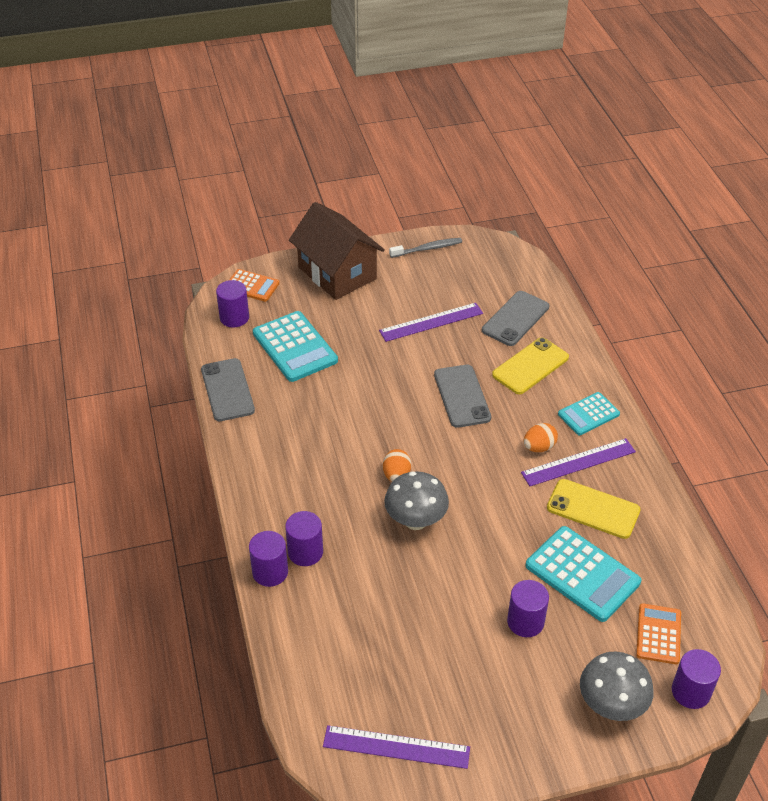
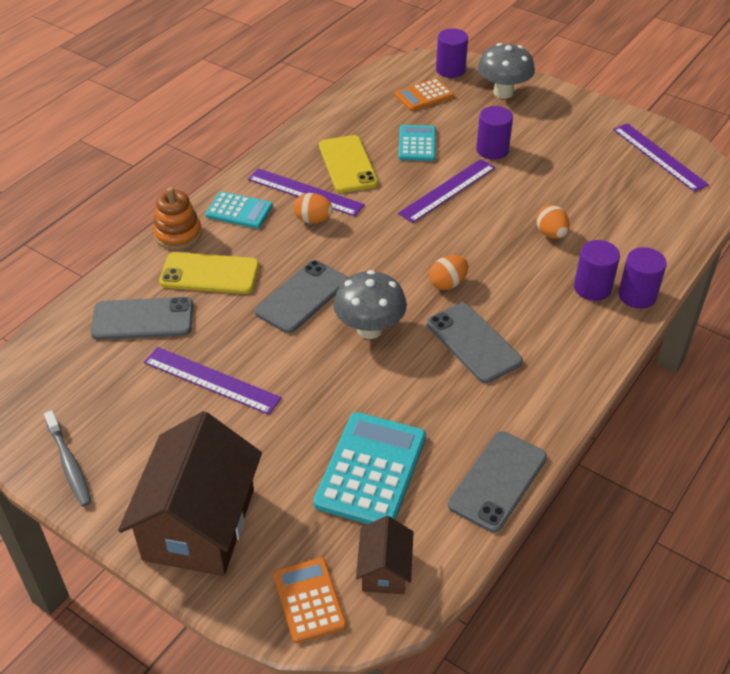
camera: 130 degrees left, 0 degrees up
purple cylinder [216,280,249,328] -> brown house [356,516,414,594]
grey mushroom [384,471,449,530] -> grey mushroom moved to [333,270,407,339]
grey toothbrush [389,238,462,258] -> grey toothbrush turned 150 degrees counterclockwise [44,410,92,507]
turquoise calculator [526,526,641,622] -> turquoise calculator [398,125,436,161], size x0.61
none -> orange stacking toy [153,187,202,250]
none -> purple ruler [398,159,495,223]
none -> grey phone [427,303,523,383]
none -> orange egg [536,205,570,239]

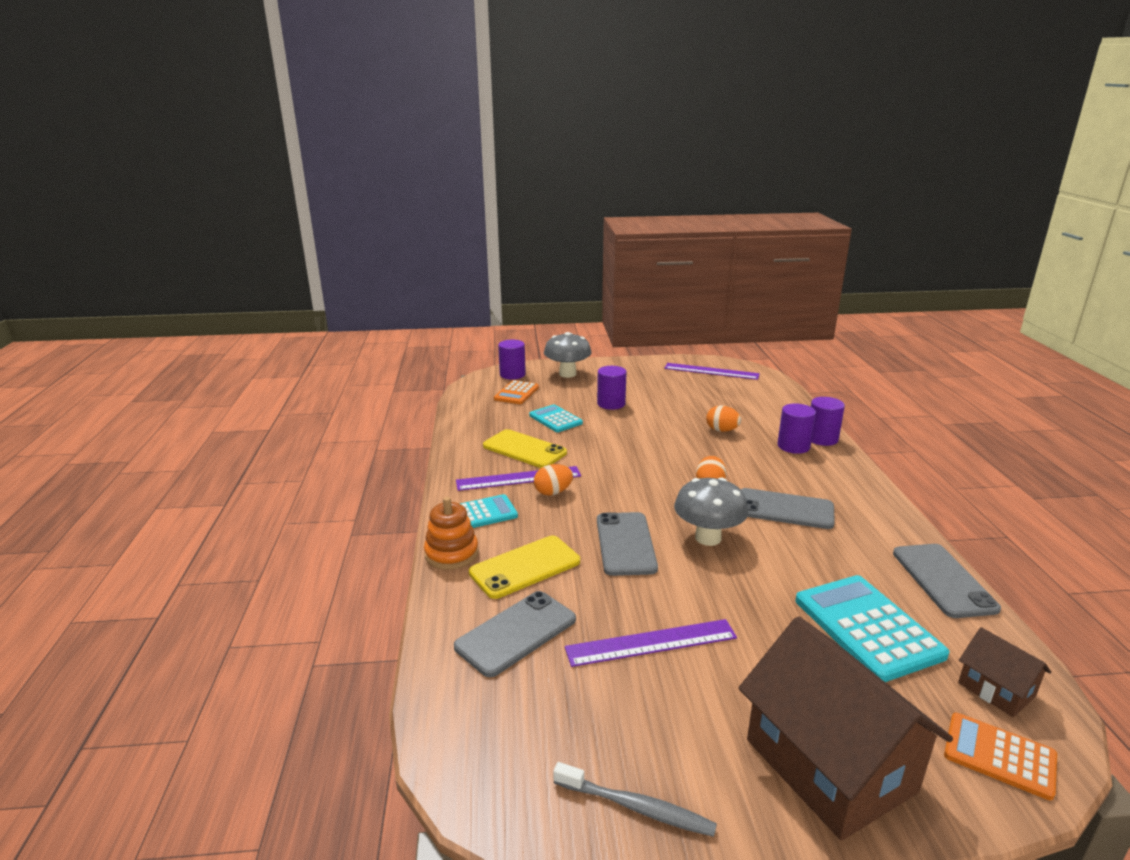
camera: 40 degrees left, 20 degrees down
purple ruler [398,159,495,223] -> none

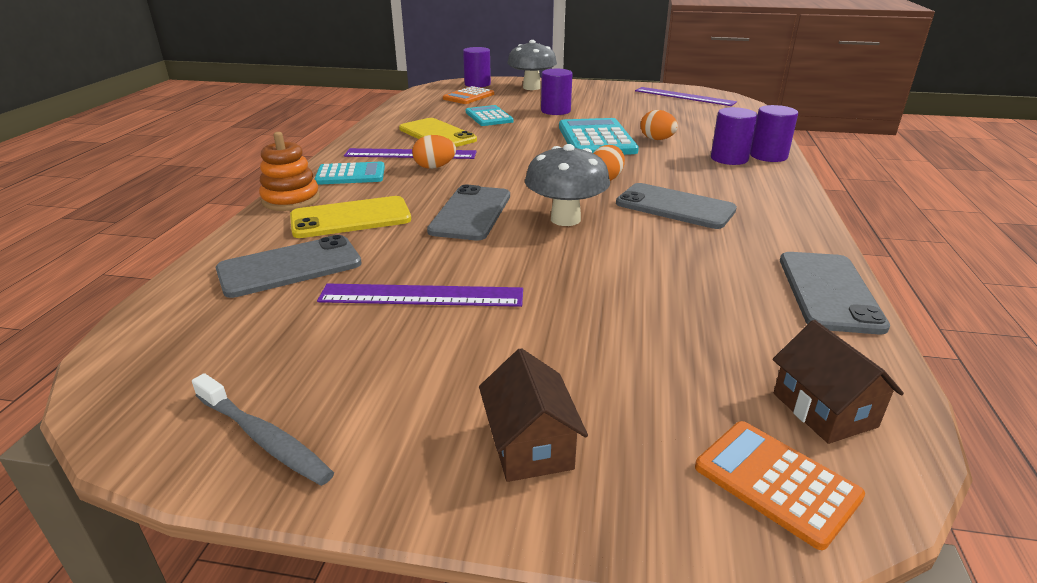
camera: 15 degrees right, 5 degrees up
brown house [739,616,953,841] -> brown house [479,348,588,482], size x0.48
turquoise calculator [795,575,950,682] -> turquoise calculator moved to [559,118,639,155]

